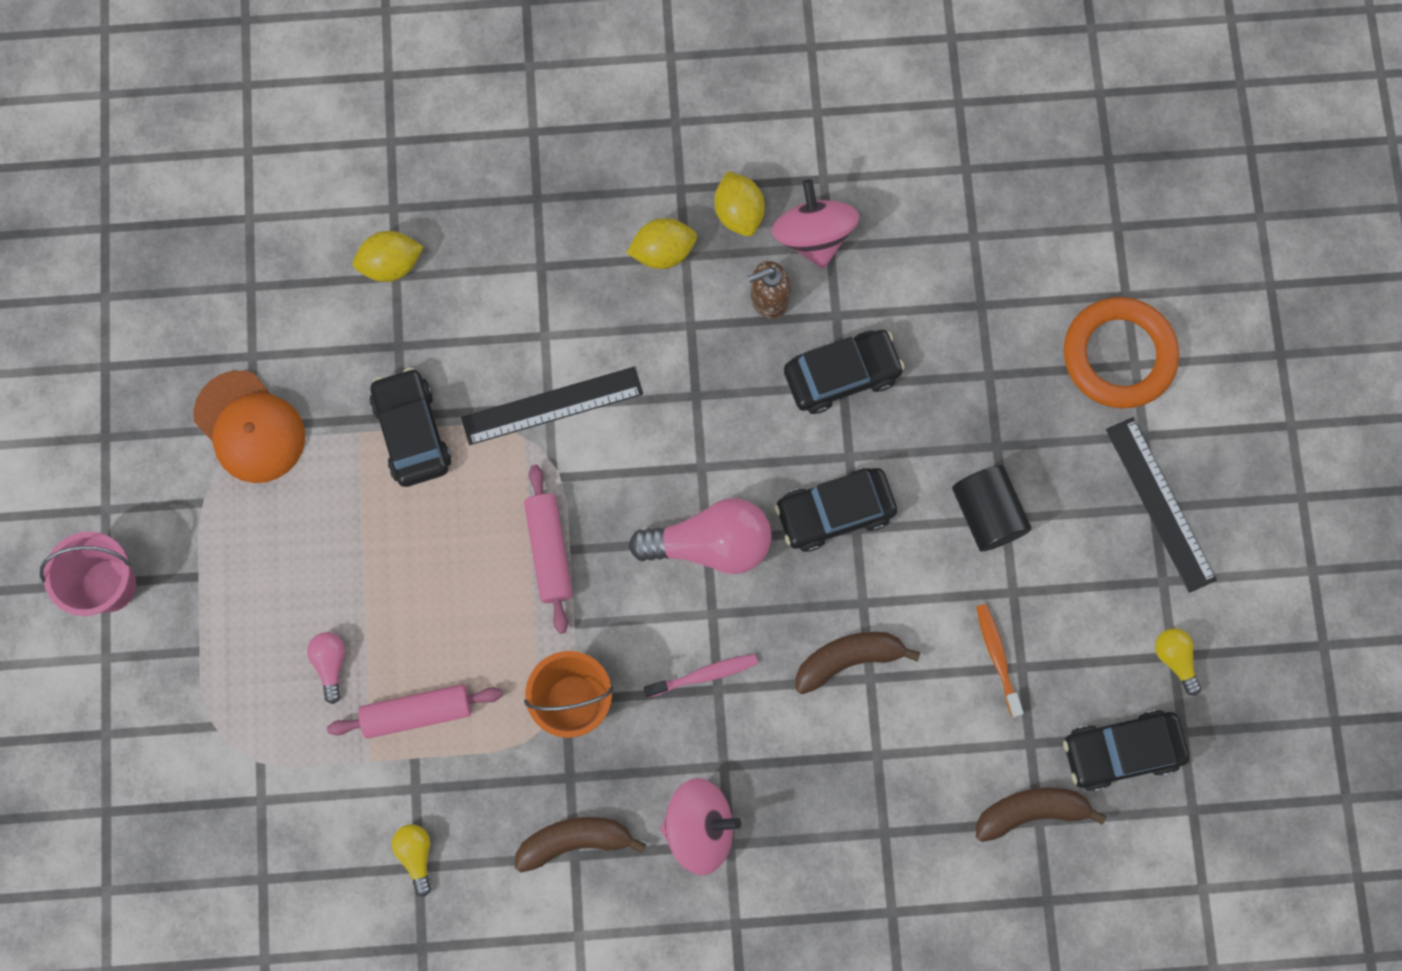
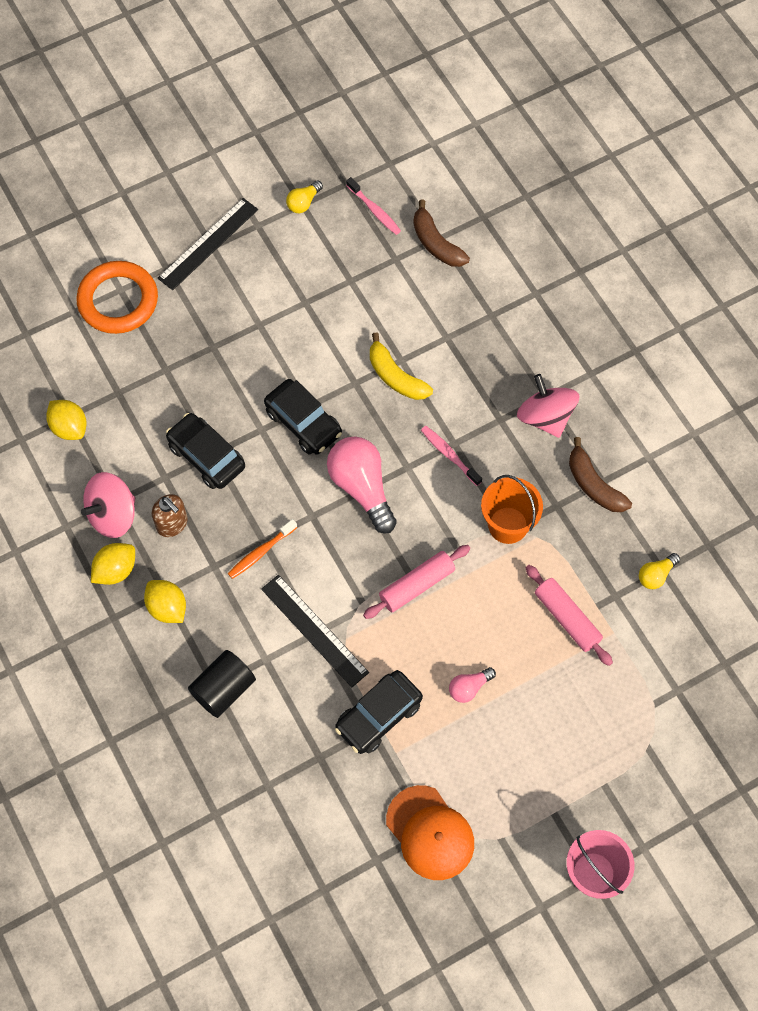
camera: 115 degrees left, 10 degrees down
orange cap [193,370,305,483] -> orange cap turned 120 degrees clockwise [386,785,474,880]
pink light bulb [307,632,345,704] -> pink light bulb moved to [449,667,496,703]
yellow lemon [353,231,424,282] -> yellow lemon moved to [46,400,87,440]
brown banana [795,632,920,694] -> yellow banana [370,332,433,400]
black cylinder [952,465,1032,552] -> black cylinder moved to [188,650,256,718]
orange toothbrush [976,604,1024,717] -> orange toothbrush moved to [228,519,297,579]
black car [1063,710,1189,791] -> pink toothbrush [346,177,401,235]

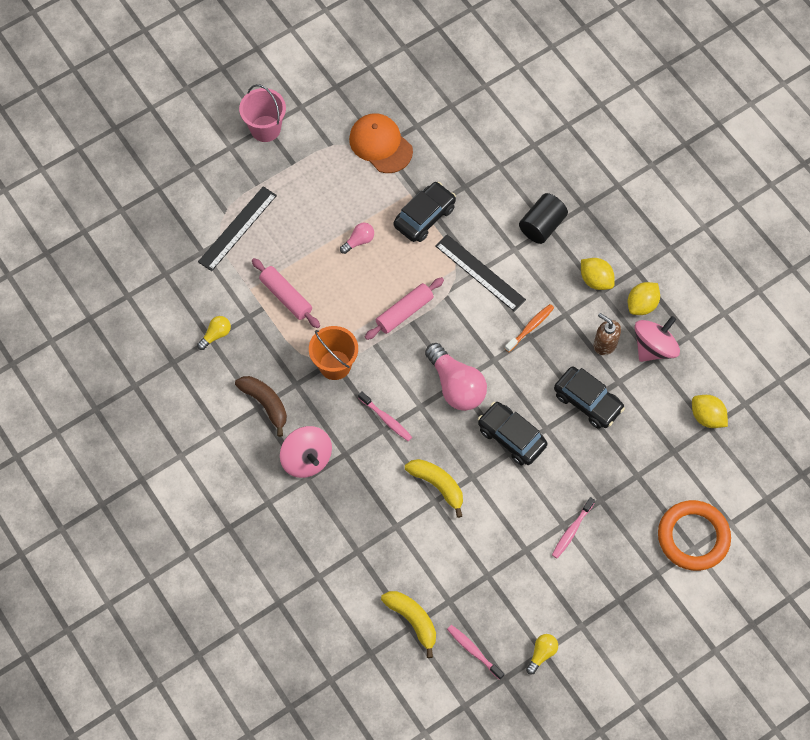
camera: 175 degrees right, 0 degrees up
black ruler [158,198,258,290] -> black ruler moved to [198,186,277,271]
brown banana [413,199,470,267] -> yellow banana [381,591,436,658]
none -> pink toothbrush [552,497,595,558]

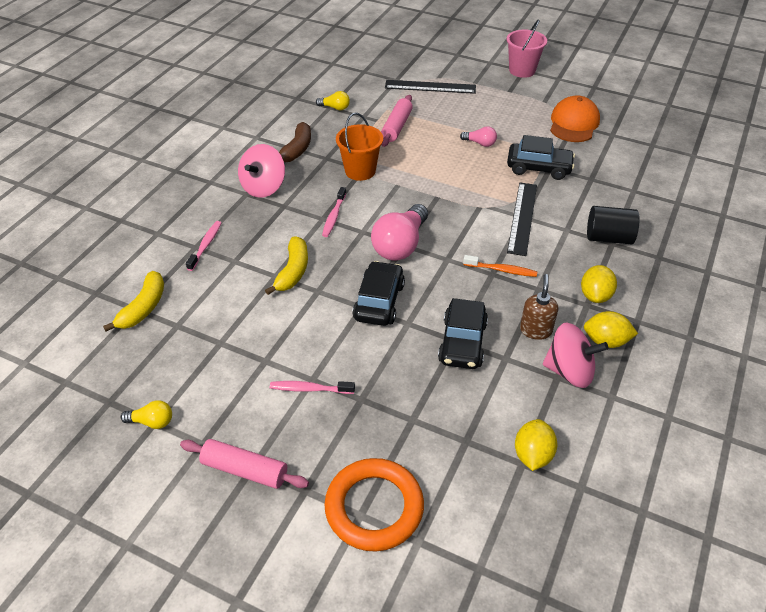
camera: 60 degrees right, 20 degrees down
pink rolling pin [365,277,444,340] -> pink rolling pin moved to [180,439,309,489]
pink toothbrush [447,625,504,680] -> pink toothbrush moved to [186,221,221,271]

